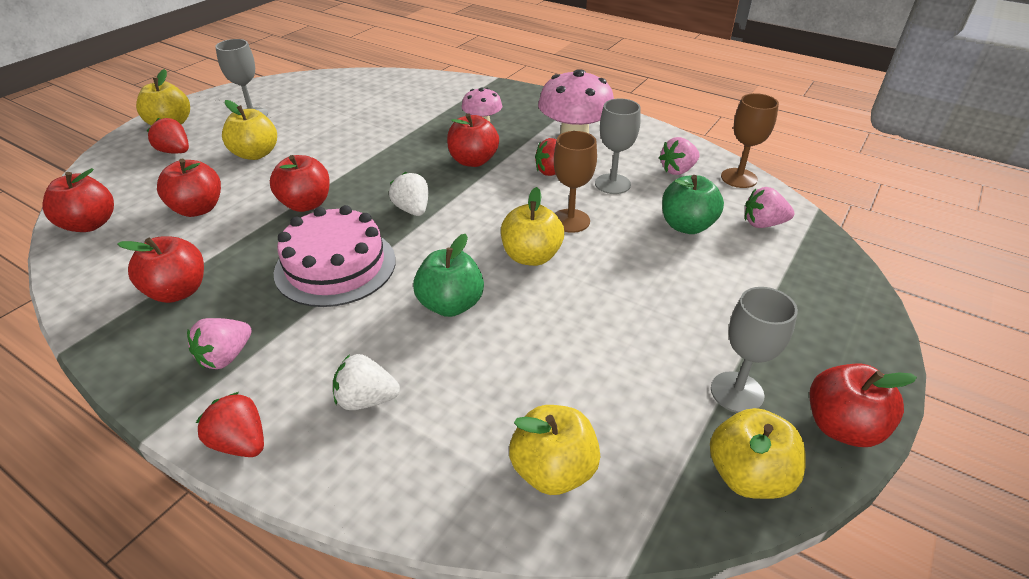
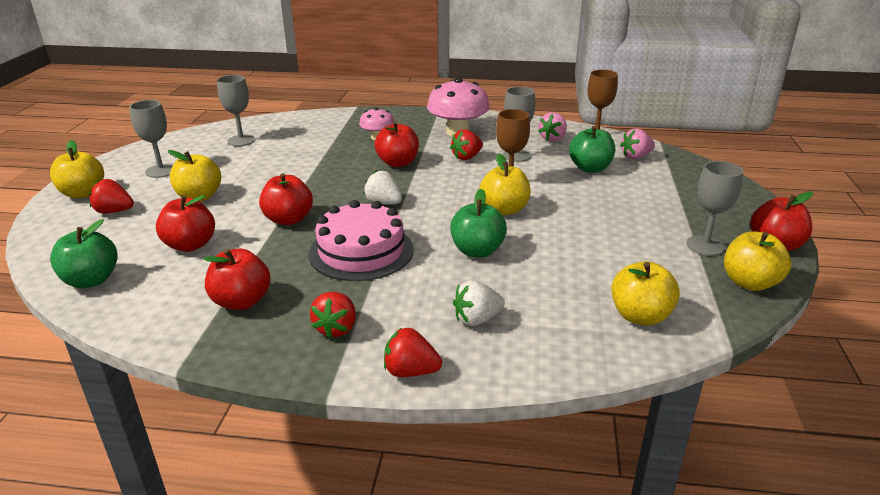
camera: 25 degrees left, 10 degrees down
red apple [42,168,114,232] -> green apple [50,219,118,288]
pink strawberry [187,318,252,369] -> red strawberry [310,292,356,339]
none -> grey goblet [217,75,255,146]

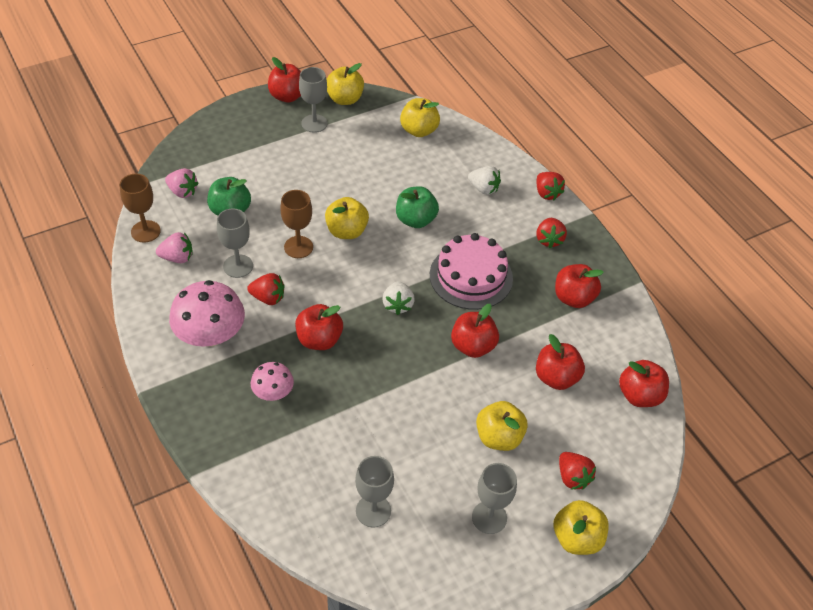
camera: 130 degrees left, 20 degrees up
green apple [50,219,118,288] -> red apple [619,360,669,407]
red strawberry [310,292,356,339] -> red strawberry turned 120 degrees clockwise [536,218,567,248]

